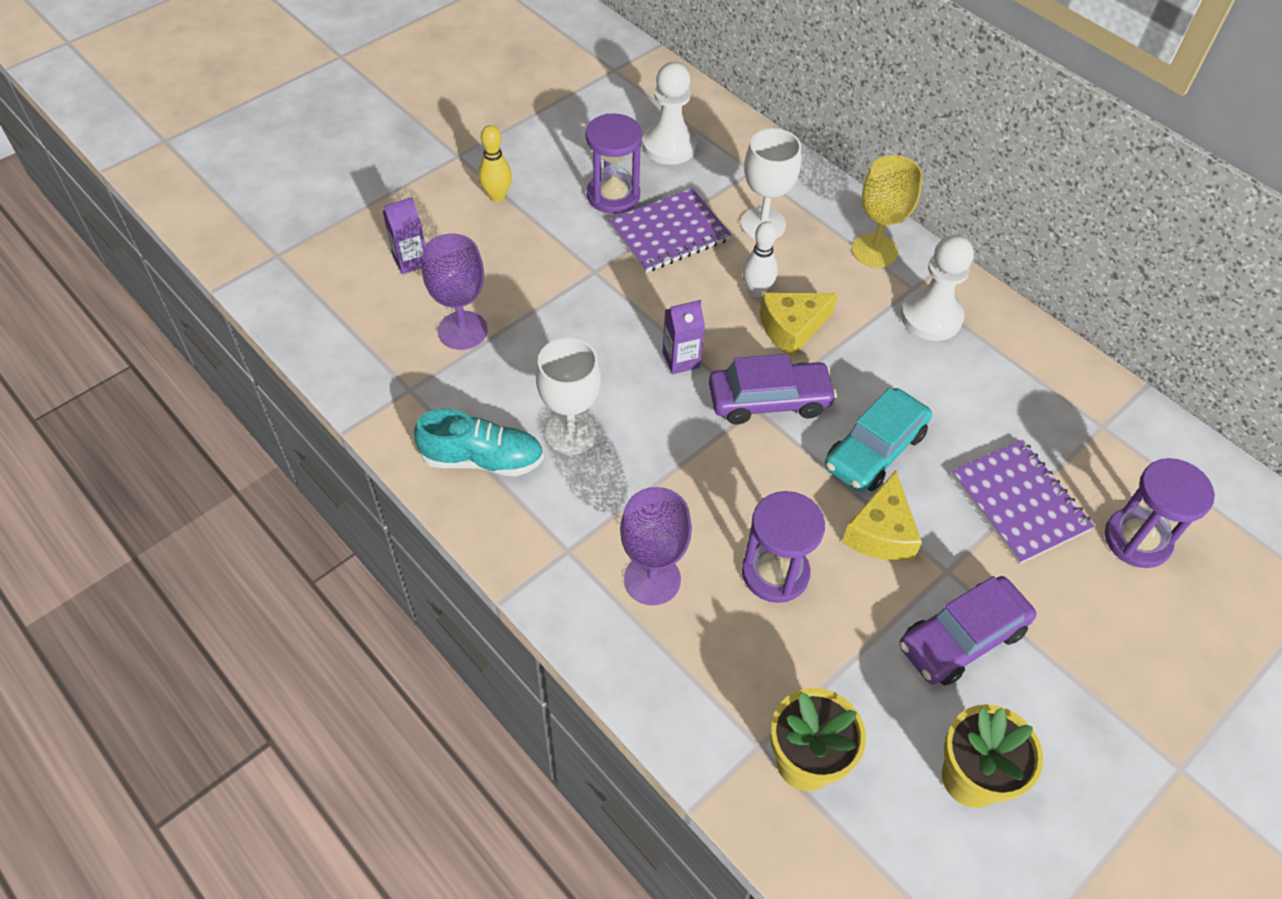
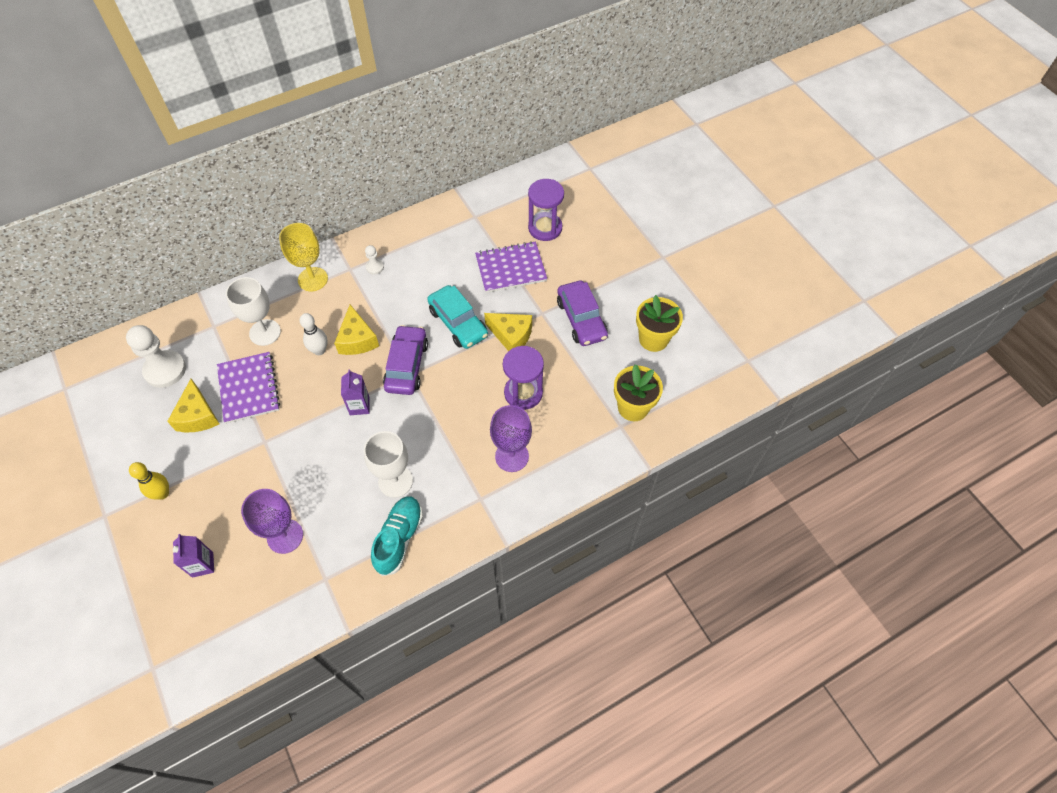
camera: 75 degrees left, 5 degrees up
purple hourglass [585,113,642,214] -> yellow cheese [167,379,219,432]
white pawn [900,235,974,341] -> white pawn [365,245,384,275], size x0.48

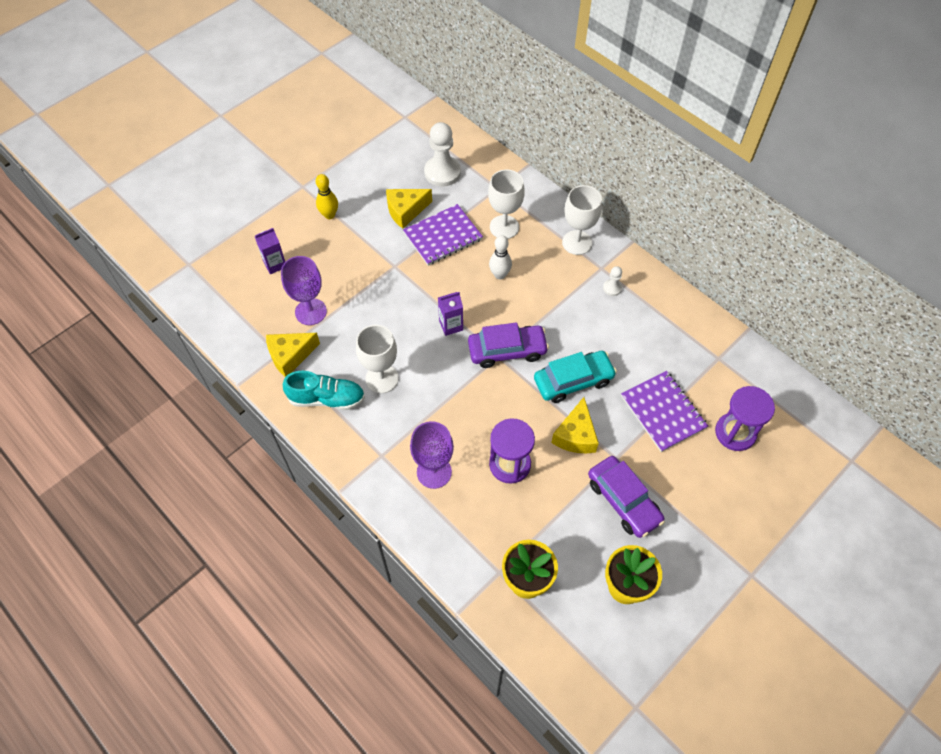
camera: 75 degrees right, 0 degrees up
yellow goblet [279,223,328,291] -> white goblet [562,185,602,255]
yellow cheese [334,305,379,355] -> yellow cheese moved to [266,333,320,377]
turquoise car [427,285,488,349] -> turquoise car turned 150 degrees counterclockwise [534,351,617,403]
purple car [557,281,608,346] -> purple car turned 90 degrees counterclockwise [588,456,665,538]

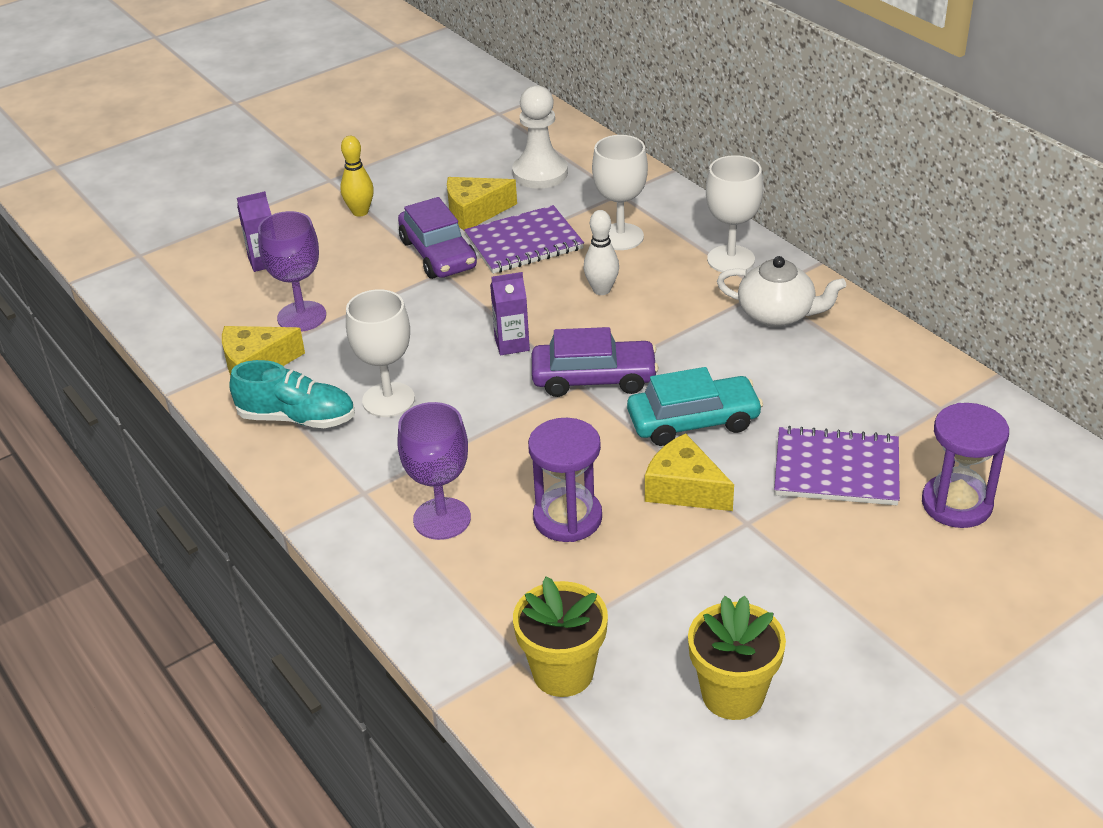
camera: 10 degrees right, 20 degrees down
yellow cheese [551,397,599,453] -> yellow cheese turned 105 degrees clockwise [645,433,734,511]
purple car [588,456,665,538] -> purple car moved to [398,197,477,279]
white pawn [603,266,622,296] -> white teapot [717,256,846,327]
purple notebook [621,371,708,452] -> purple notebook turned 60 degrees counterclockwise [774,426,900,505]

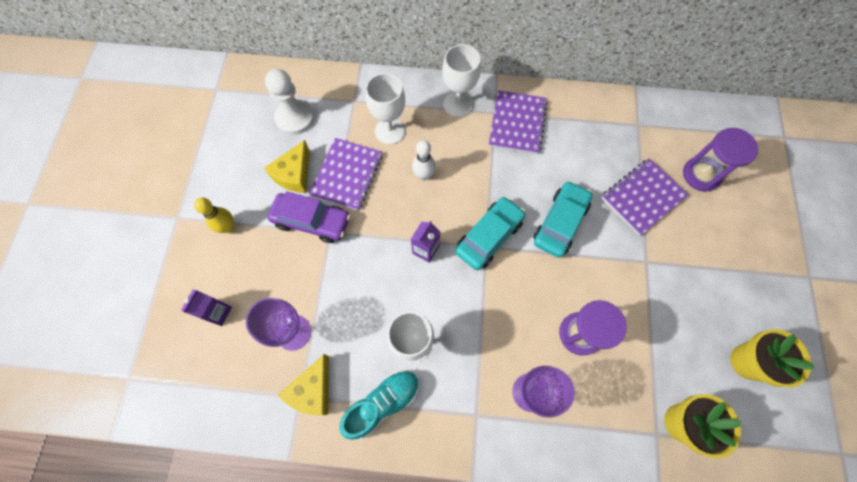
camera: 50 degrees left, 30 degrees up
purple car [532,327,659,397] -> turquoise car [455,197,526,270]
yellow cheese [645,433,734,511] -> none
white teapot [717,256,846,327] -> purple notebook [489,90,547,154]

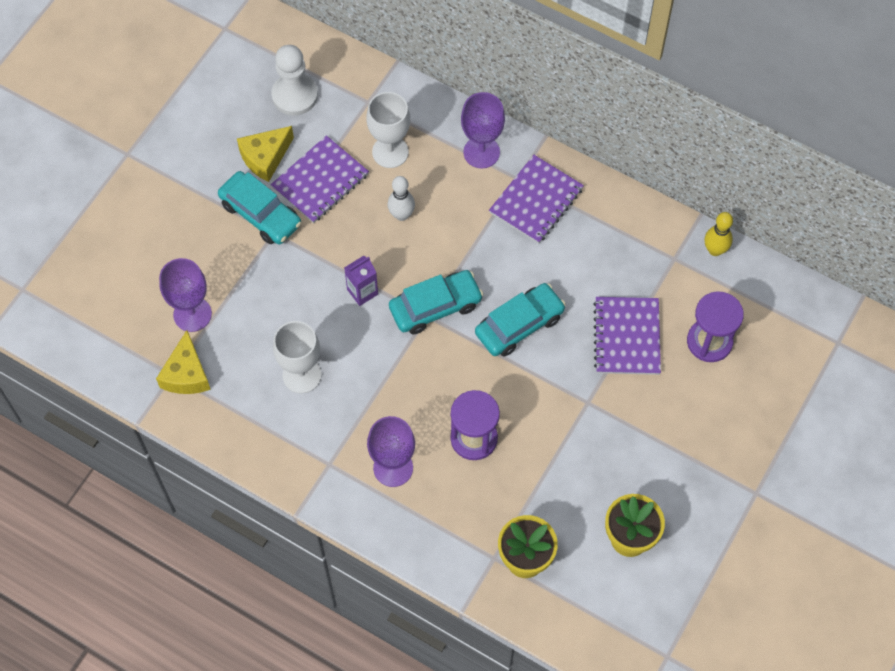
camera: 25 degrees right, 5 degrees down
purple carton [181,290,232,326] -> none
yellow bowling pin [194,198,234,233] -> yellow bowling pin moved to [704,212,733,256]
purple car [268,191,351,243] -> turquoise car [218,171,302,245]
yellow cheese [278,354,329,415] -> yellow cheese turned 45 degrees counterclockwise [156,330,211,394]
turquoise shoe [339,370,419,440] -> none
white goblet [442,44,481,117] -> purple goblet [461,92,505,169]
purple notebook [602,158,688,236] -> purple notebook turned 75 degrees counterclockwise [593,297,661,375]

